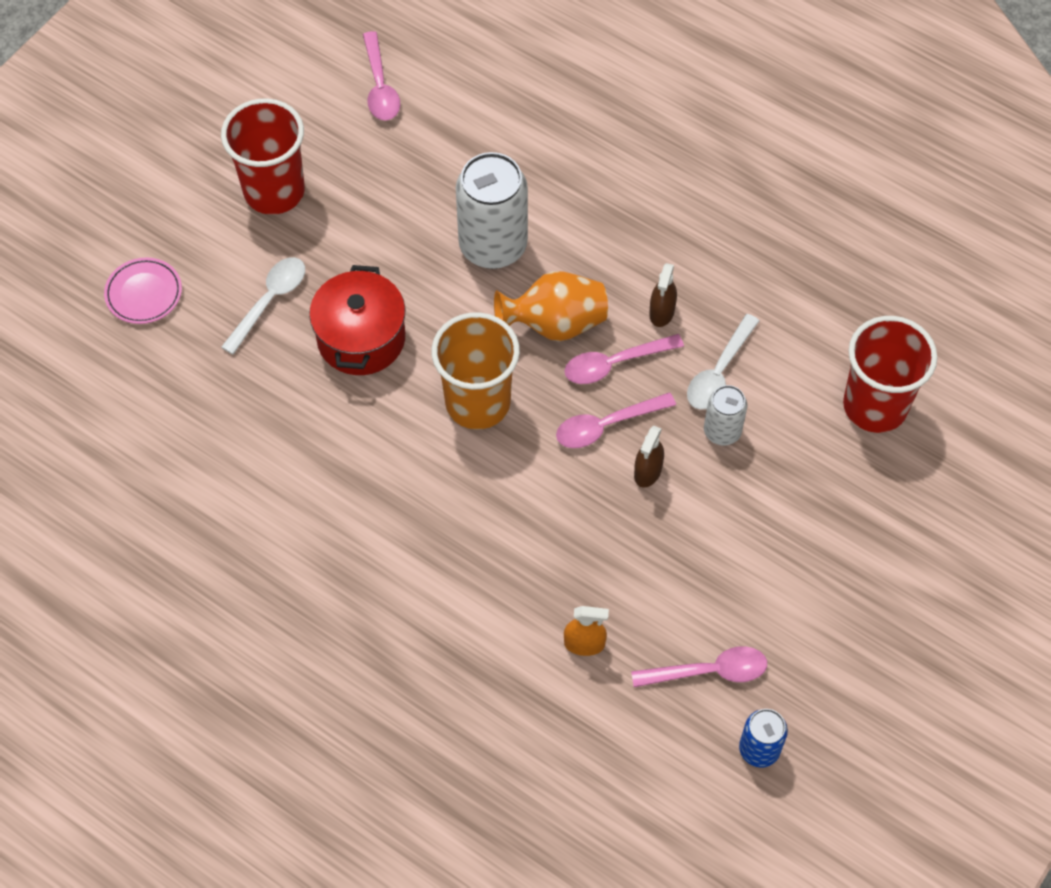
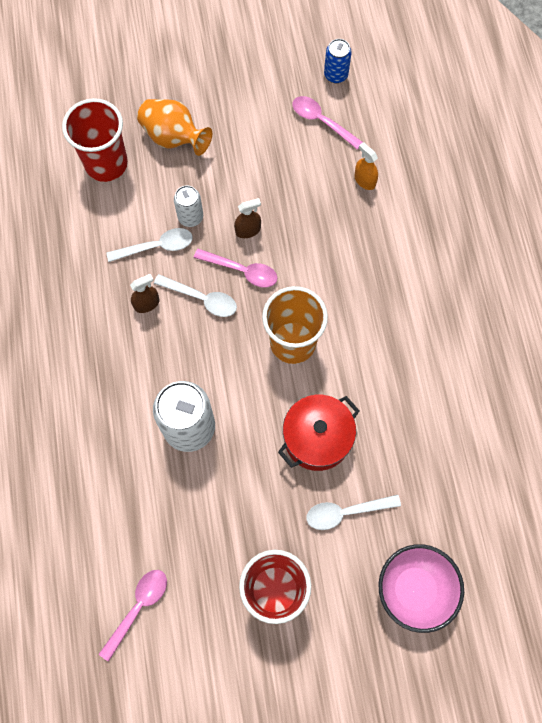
camera: 135 degrees left, 10 degrees up
pink plate [104,258,182,324] -> pink bowl [378,544,464,633]
orange vase [494,271,608,342] -> orange vase moved to [137,99,212,156]
pink spoon [564,334,684,384] -> white spoon [154,274,237,317]

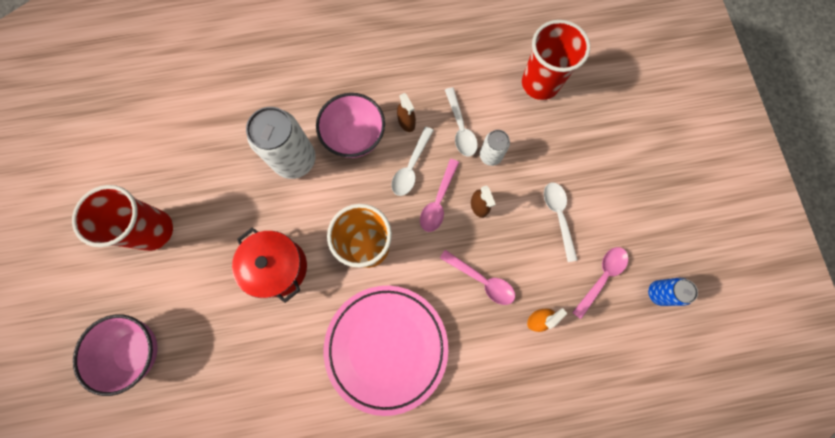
camera: 90 degrees right, 5 degrees up
pink spoon [99,570,167,662] -> pink spoon moved to [440,250,515,305]
orange vase [137,99,212,156] -> none
white spoon [306,495,401,530] -> white spoon moved to [544,183,578,262]
none -> pink bowl [316,93,385,158]
none -> pink plate [324,286,448,416]

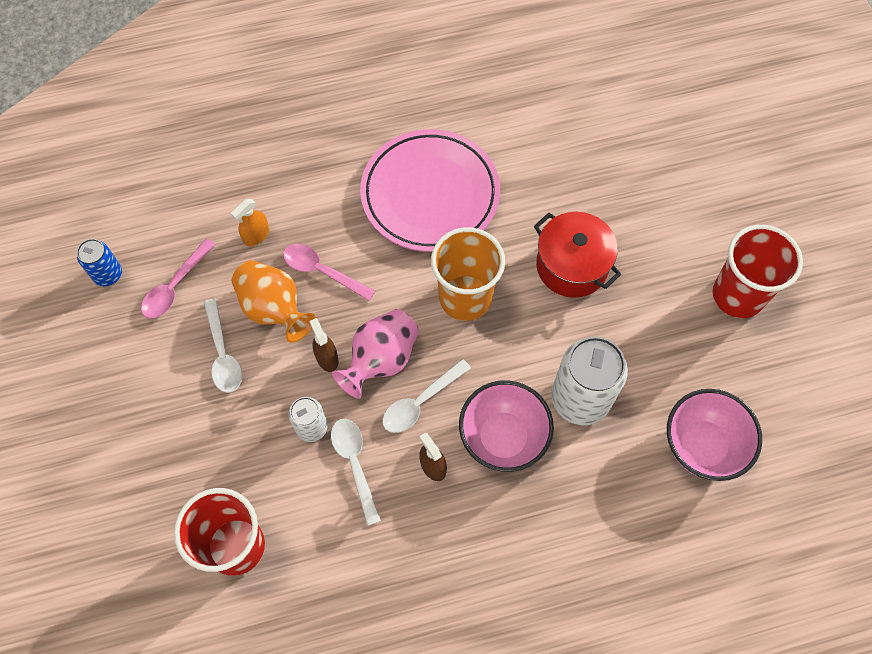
camera: 175 degrees right, 10 degrees down
pink bowl [73,314,158,396] -> pink bowl moved to [667,389,762,481]
white spoon [391,127,434,196] -> white spoon turned 150 degrees counterclockwise [382,359,471,433]
pink spoon [420,159,459,232] -> pink vase [332,309,419,399]
none -> orange vase [231,260,316,343]

